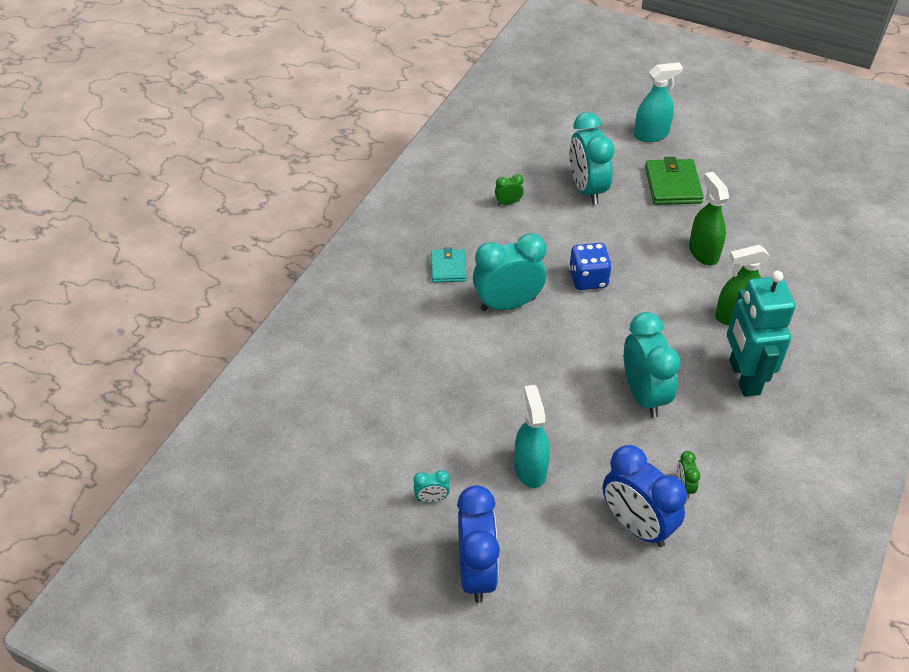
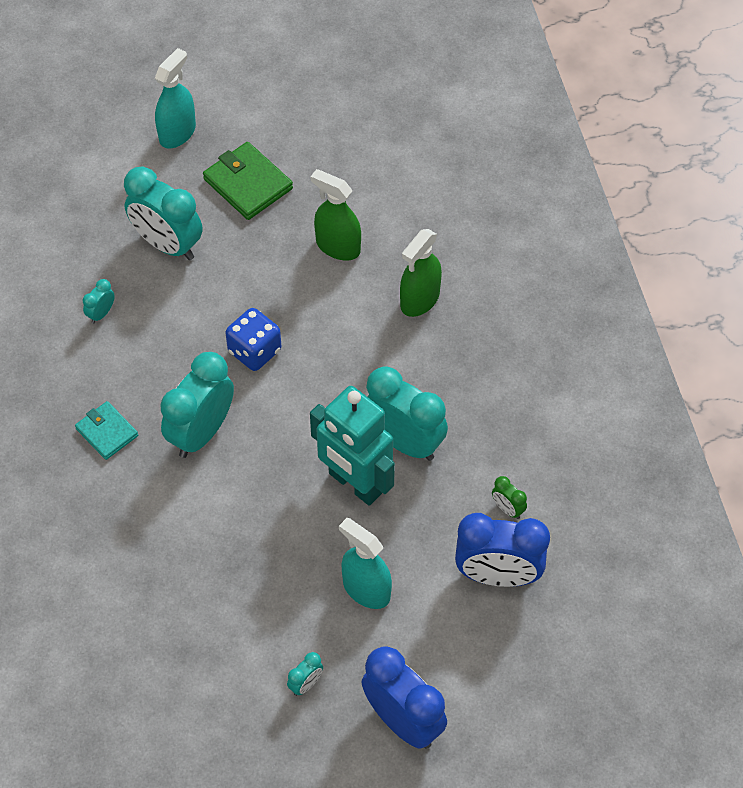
camera: 40 degrees left, 10 degrees up
green clock [495,174,524,205] -> turquoise clock [83,279,115,324]
turquoise robot [727,271,796,397] -> turquoise robot moved to [310,386,395,506]

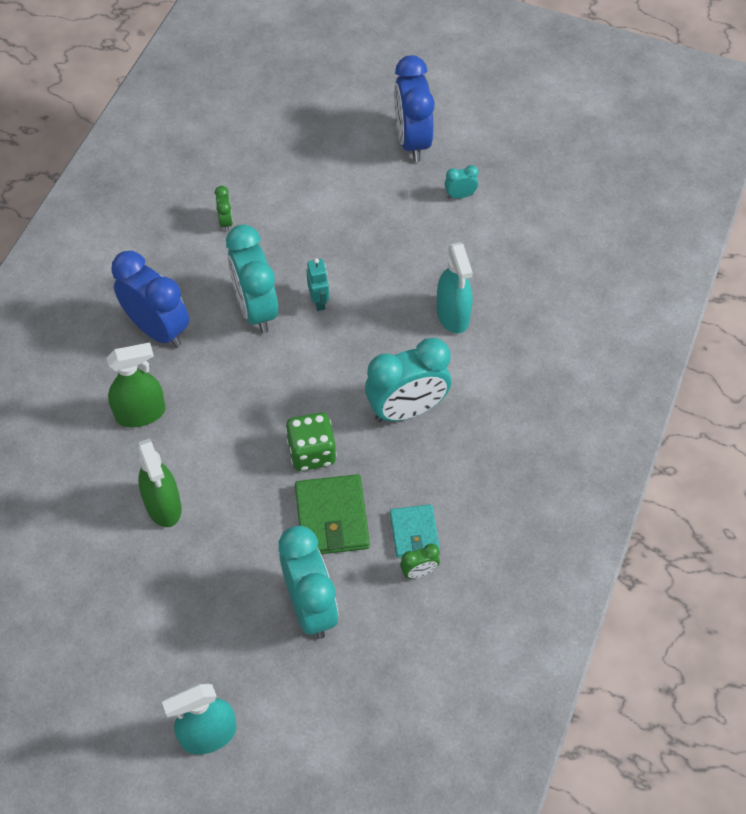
camera: 145 degrees left, 0 degrees up
turquoise wallet [75,401,138,460] -> turquoise wallet moved to [390,504,440,558]
turquoise clock [83,279,115,324] -> green clock [400,544,440,579]
green wallet [203,142,293,220] -> green wallet moved to [295,474,370,554]
blue dice [226,308,281,371] -> green dice [285,412,337,471]
turquoise robot [310,386,395,506] -> turquoise robot [306,258,329,311], size x0.44
turquoise spray bottle [339,518,392,609] -> turquoise spray bottle moved to [436,242,473,334]
blue clock [455,513,550,587] -> blue clock moved to [112,251,189,348]

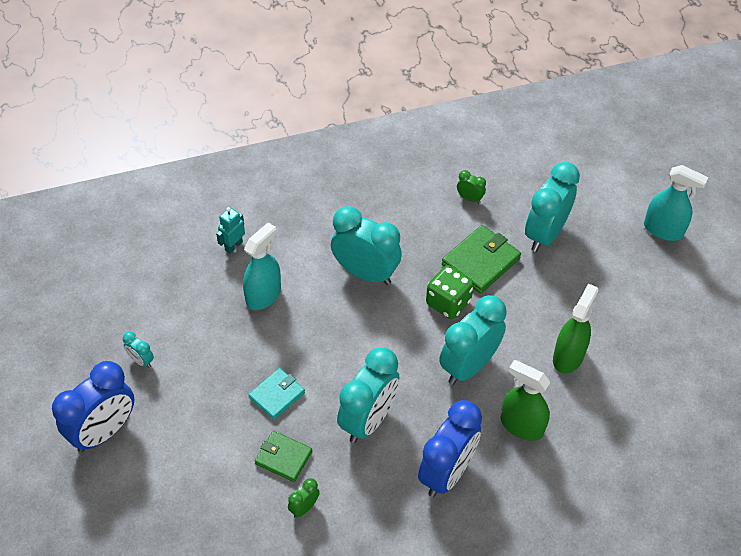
camera: 130 degrees left, 5 degrees down
blue clock [112,251,189,348] -> blue clock turned 150 degrees counterclockwise [418,400,482,497]
turquoise robot [306,258,329,311] -> turquoise robot moved to [216,207,245,254]
turquoise wallet [390,504,440,558] -> turquoise wallet moved to [248,368,305,420]
none -> green wallet [255,431,312,482]
none -> turquoise clock [439,295,507,385]

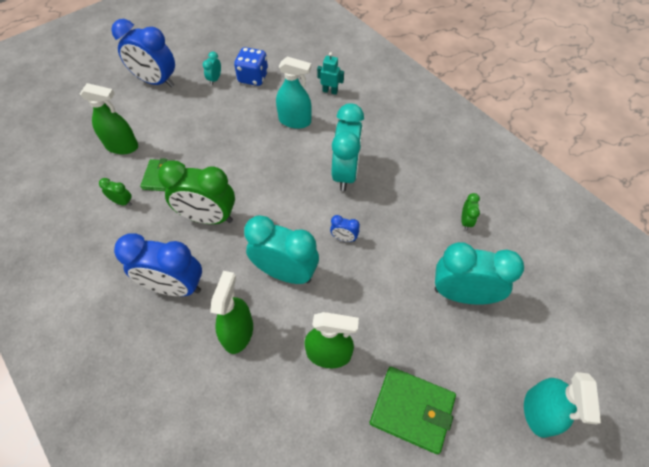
camera: 70 degrees right, 5 degrees up
turquoise wallet [248,368,305,420] -> none
turquoise clock [337,347,399,443] -> green clock [158,160,235,224]
green dice [426,265,474,319] -> blue clock [330,215,360,242]
green wallet [442,225,521,294] -> green wallet moved to [370,367,456,454]
none -> green spray bottle [80,83,138,154]
none -> blue dice [234,47,268,86]

